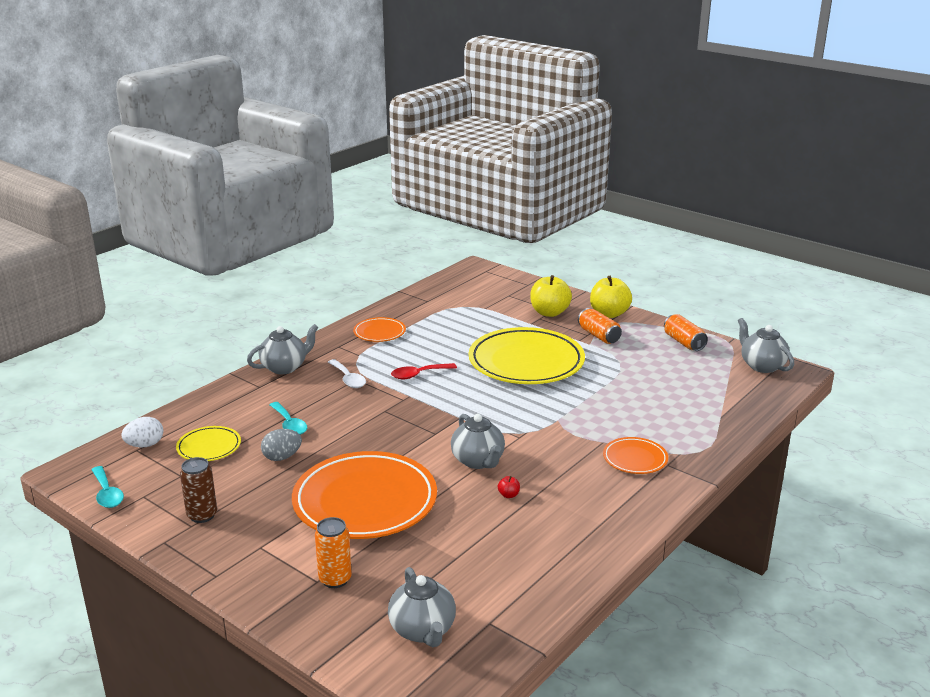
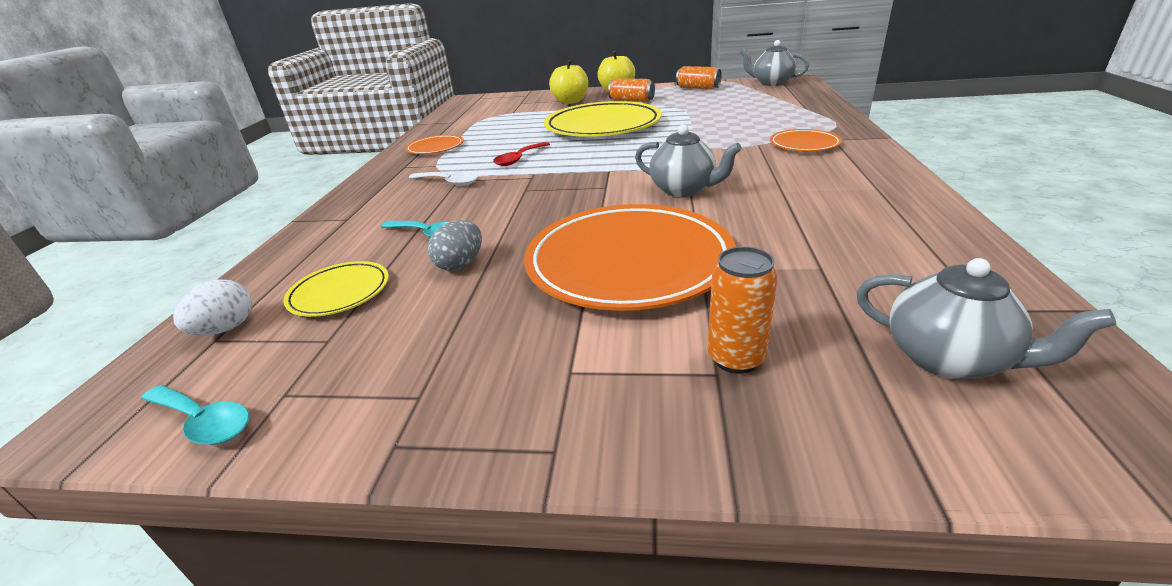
camera: 30 degrees left, 5 degrees up
brown can [180,457,217,523] -> none
grey teapot [247,324,319,374] -> none
red apple [498,476,520,498] -> none

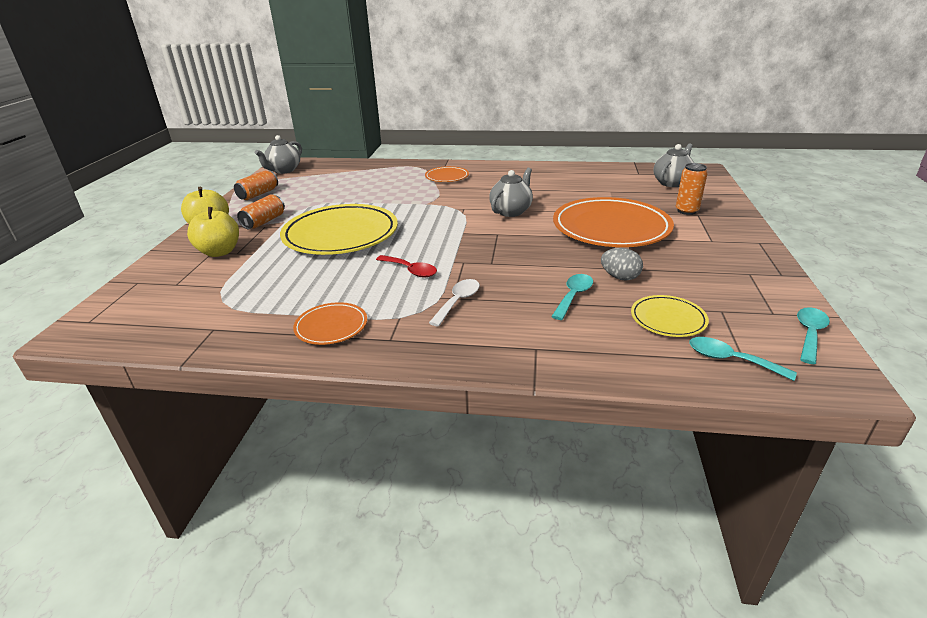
camera: 90 degrees left, 0 degrees up
white egg [173,279,252,336] -> turquoise spoon [689,337,797,381]

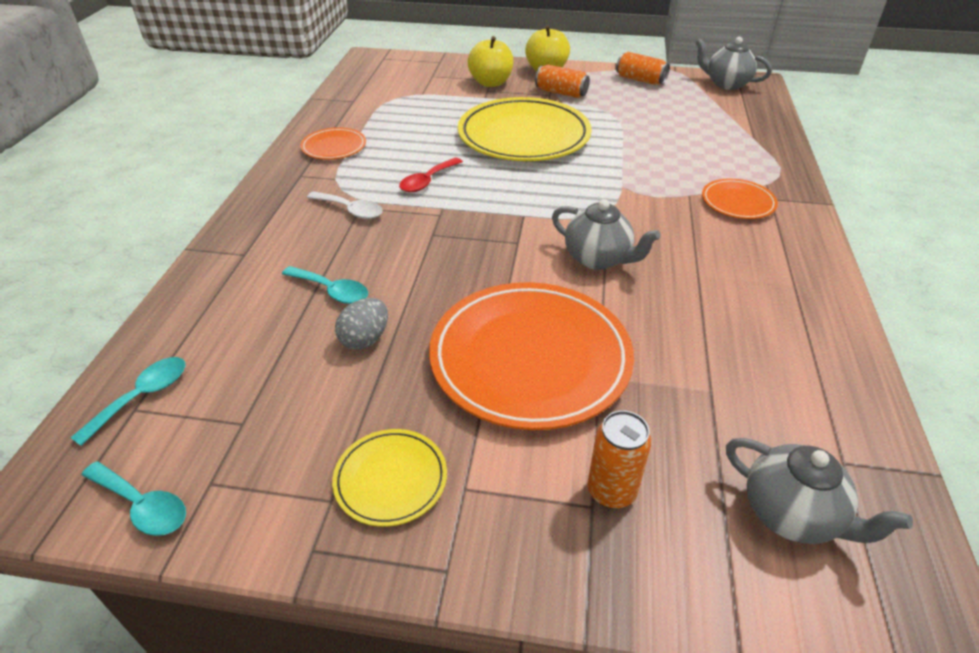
camera: 90 degrees right, 10 degrees up
yellow plate [631,295,709,337] -> yellow plate moved to [332,429,447,527]

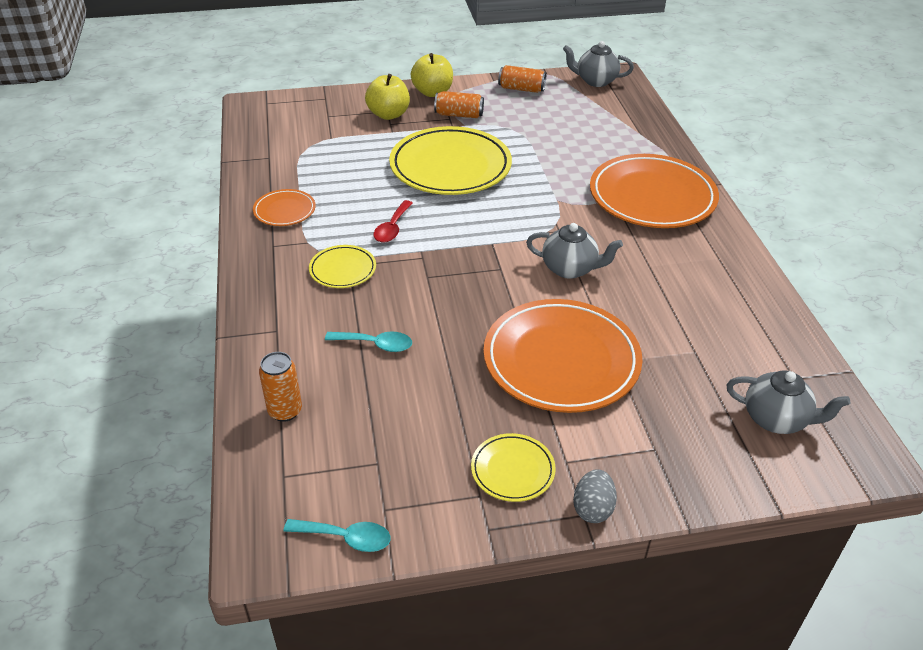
camera: 20 degrees left, 0 degrees up
turquoise spoon [70,357,185,446] -> none
white spoon [307,191,383,219] -> yellow plate [309,245,376,288]
grey egg [335,298,388,350] -> grey egg moved to [573,469,617,523]
orange can [587,410,651,509] -> orange can moved to [259,352,302,422]
orange plate [702,179,778,219] -> orange plate [590,154,719,228], size x2.10

